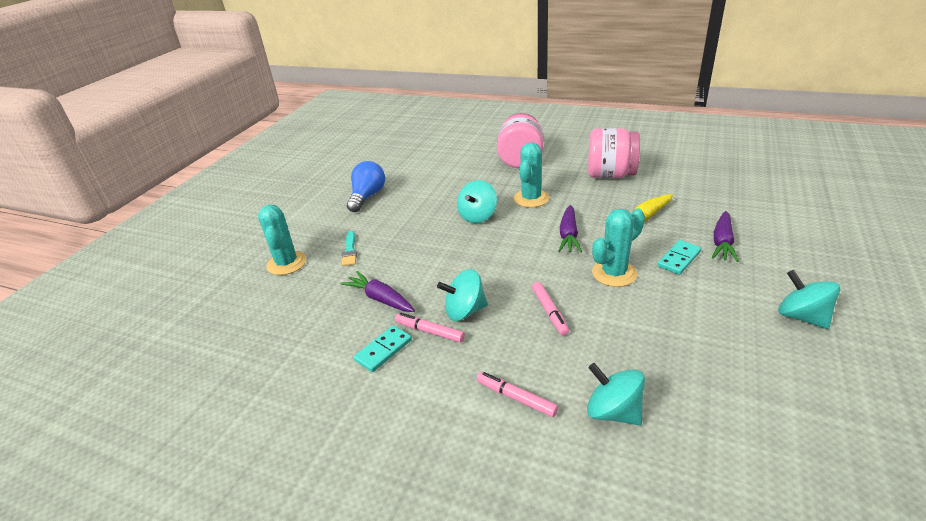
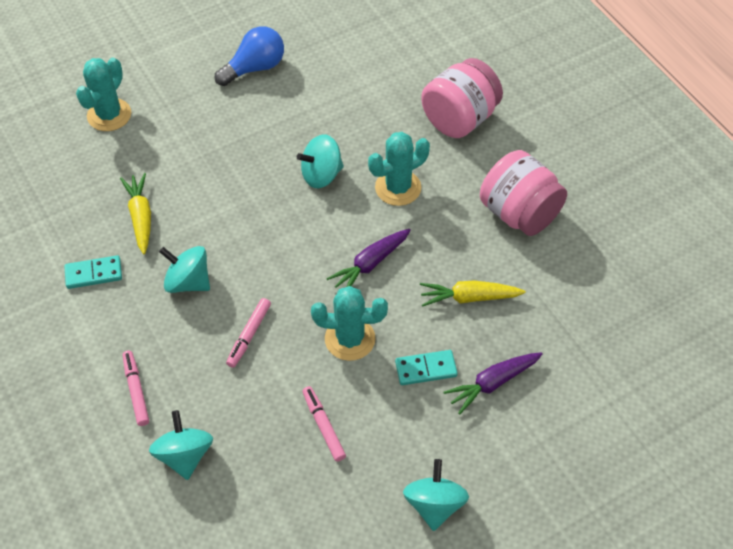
camera: 35 degrees right, 20 degrees up
purple carrot [340,271,415,312] -> yellow carrot [120,173,151,254]
turquoise brush [342,231,357,266] -> none
pink marker [395,313,465,343] -> pink marker moved to [302,386,346,462]

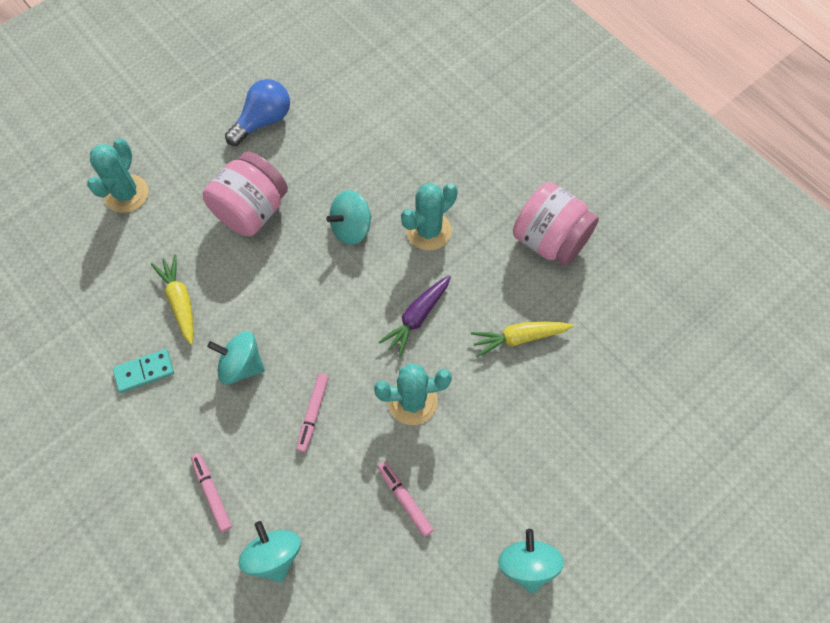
camera: 10 degrees left, 10 degrees up
turquoise domino [395,350,458,385] -> none
pink jar [421,58,503,138] -> pink jar moved to [203,152,288,236]
purple carrot [444,352,543,414] -> none

